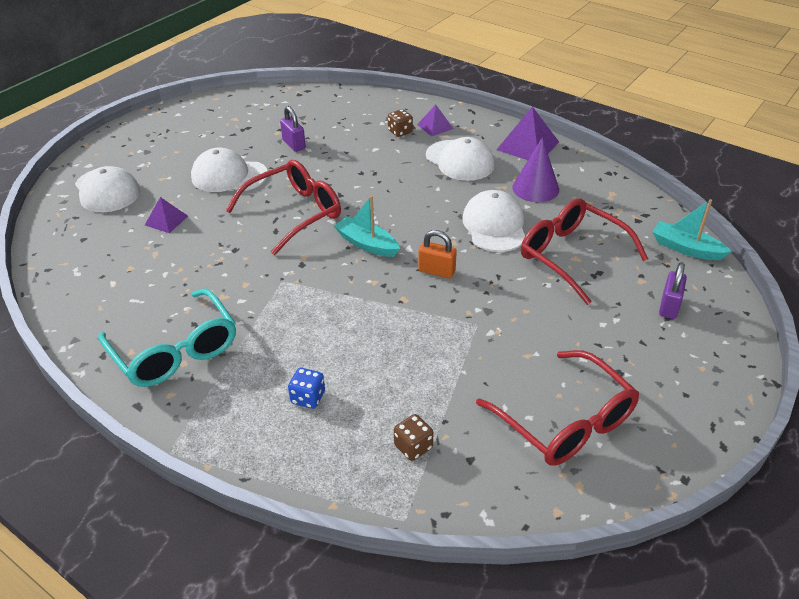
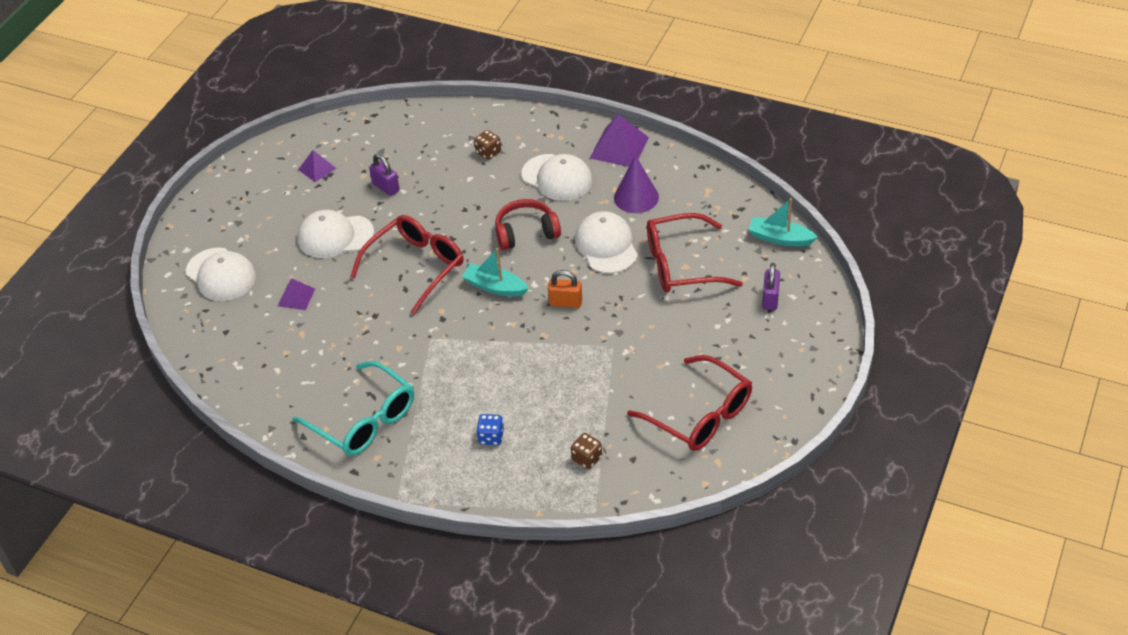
camera: 10 degrees left, 5 degrees up
purple pyramid [417,105,454,136] -> purple pyramid moved to [298,150,337,182]
red glasses [521,198,648,305] -> red glasses turned 45 degrees counterclockwise [647,213,743,293]
none -> red headphones [495,199,561,250]

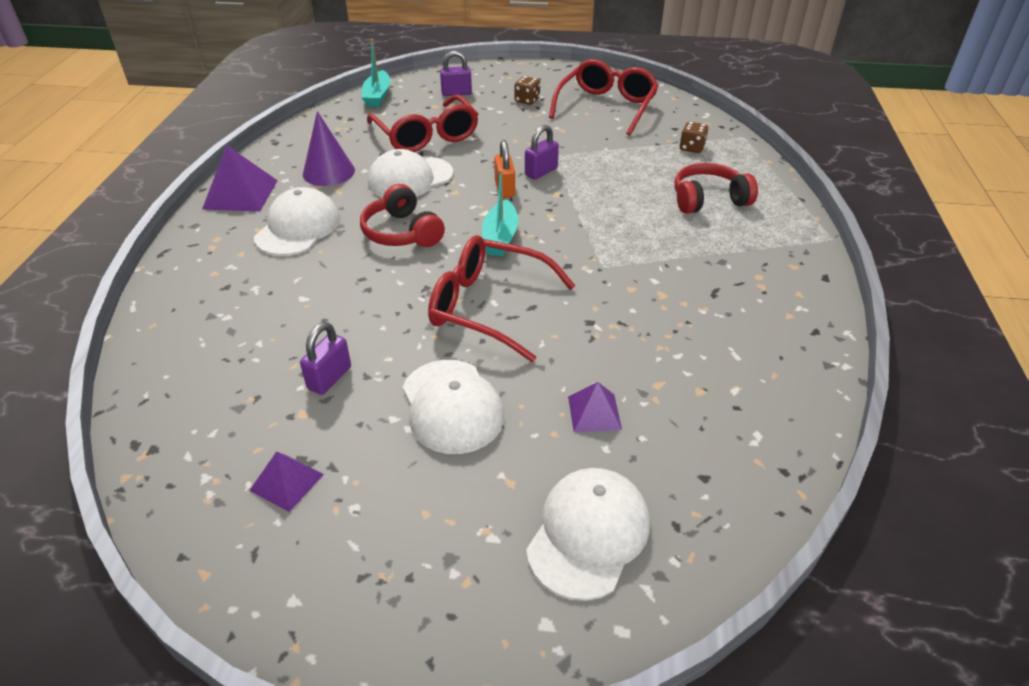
camera: 110 degrees left, 5 degrees down
turquoise glasses [292,361,414,456] -> none
brown dice [474,130,501,160] -> brown dice moved to [515,76,540,105]
blue dice [476,414,504,445] -> red headphones [675,163,758,214]
none -> purple padlock [525,125,559,180]

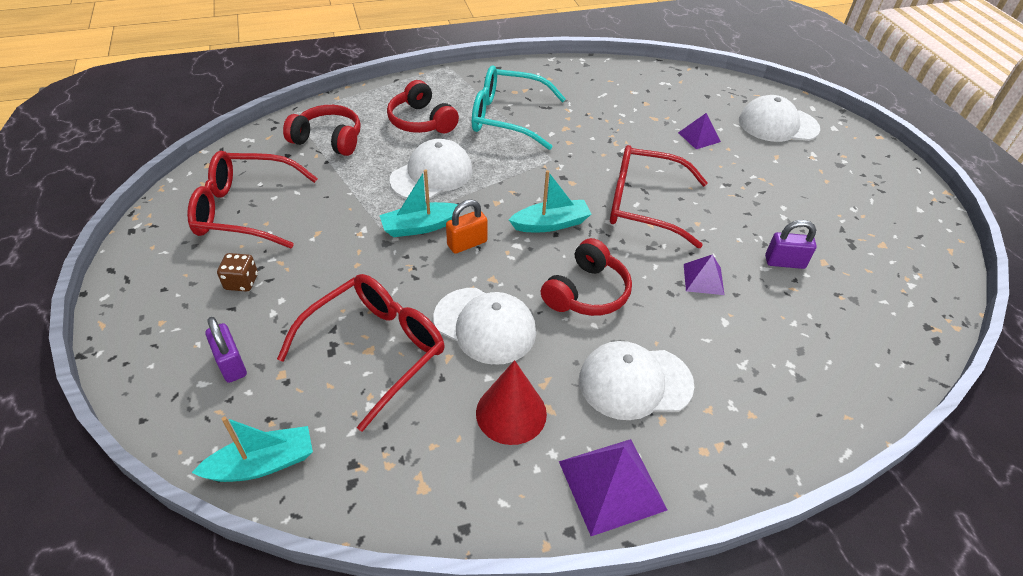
camera: 115 degrees left, 5 degrees up
purple pyramid [249,451,324,512] -> purple pyramid moved to [684,254,724,295]
purple cone [303,111,355,186] -> red cone [476,360,547,445]
white cap [403,360,504,454] -> white cap moved to [390,139,473,200]
red glasses [428,235,575,362] -> red glasses turned 105 degrees clockwise [610,145,708,248]
purple padlock [525,125,559,180] -> turquoise boat [380,169,460,237]
brown dice [680,122,708,153] -> red headphones [283,105,361,156]
none -> turquoise glasses [472,65,566,150]

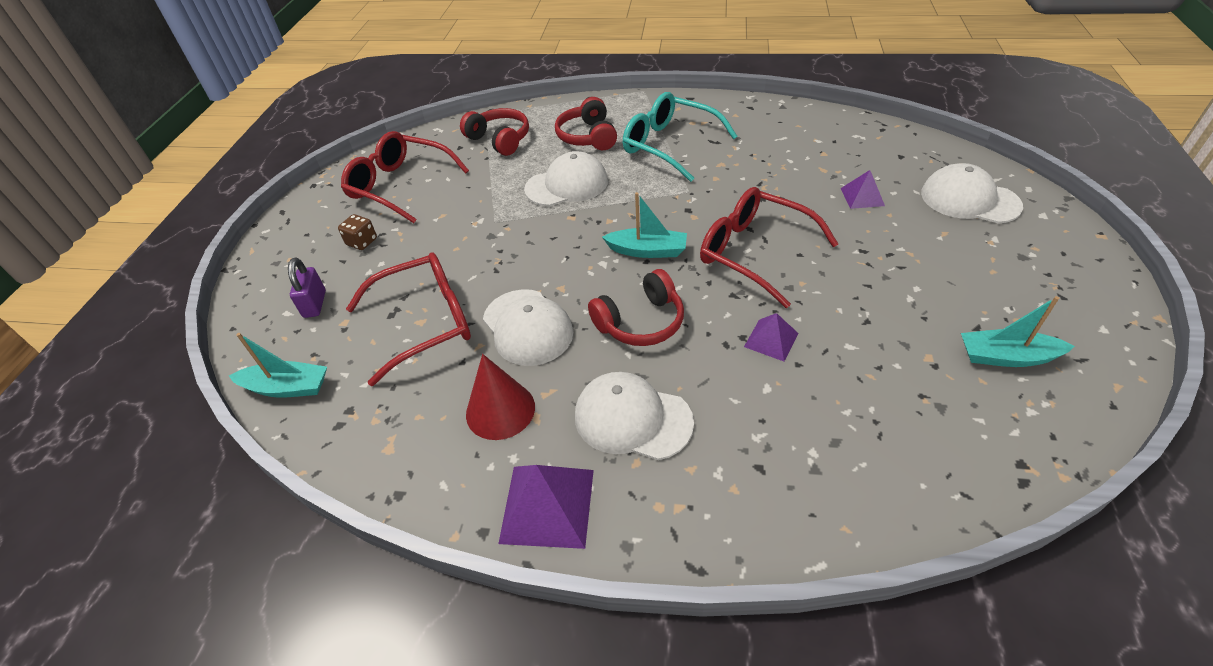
camera: 30 degrees right, 0 degrees up
turquoise boat [380,169,460,237] -> turquoise boat moved to [961,296,1075,367]
orange padlock [446,200,488,254] -> none
purple padlock [765,220,817,269] -> none

